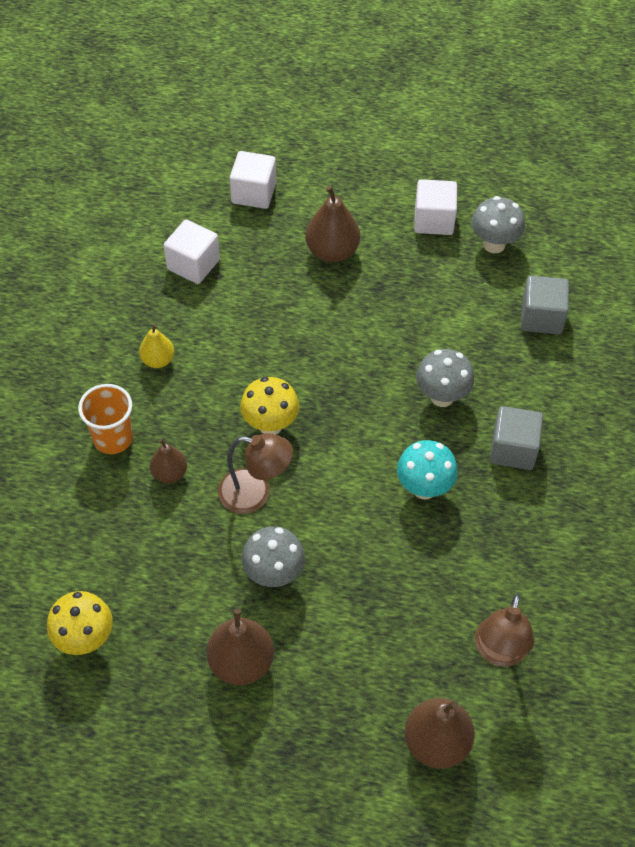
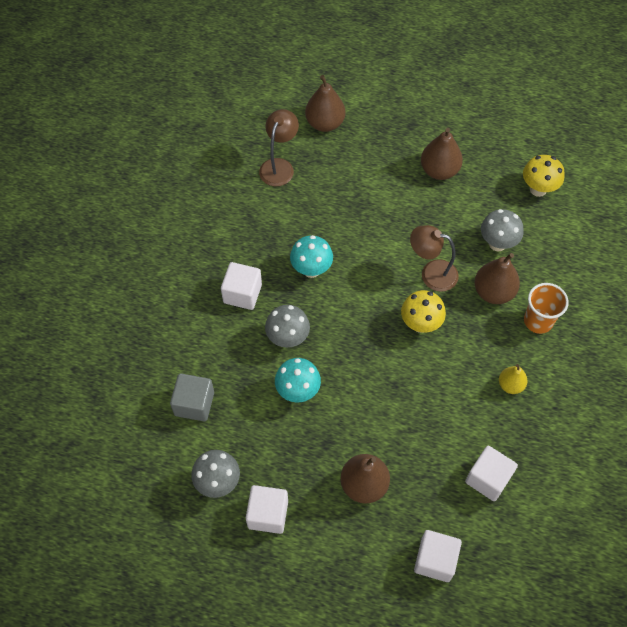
camera: 175 degrees left, 5 degrees up
brown pear [150,439,187,483] -> brown pear [474,253,520,304], size x1.65
grey mushroom [242,526,305,587] -> grey mushroom moved to [481,209,524,252]
grey cube [490,406,543,470] -> white cube [221,262,262,310]
none -> turquoise mushroom [275,358,321,402]

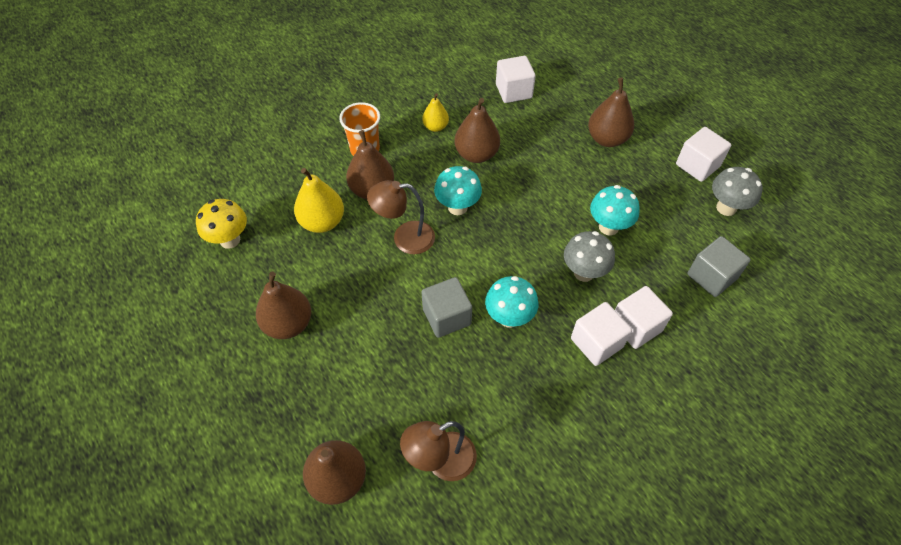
camera: 140 degrees left, 5 degrees down
yellow mushroom [401,290,446,333] -> turquoise mushroom [434,166,482,215]
brown lamp [410,225,459,292] -> brown lamp turned 120 degrees clockwise [367,180,435,254]
white cube [414,530,462,582] -> white cube moved to [615,286,673,349]
grey mushroom [481,209,524,252] -> yellow pear [294,168,344,233]
none -> grey cube [422,277,472,338]
none -> brown pear [455,98,500,163]

